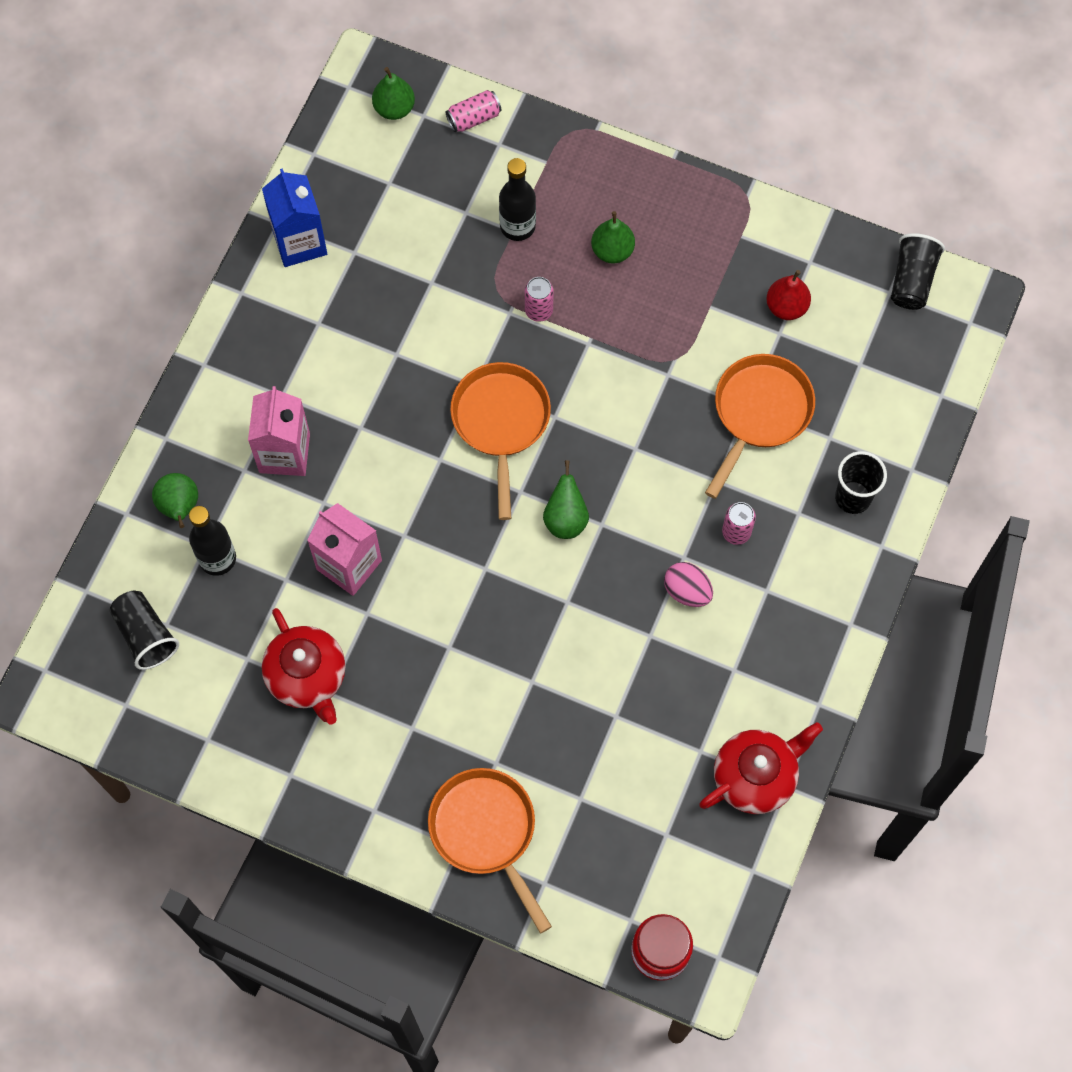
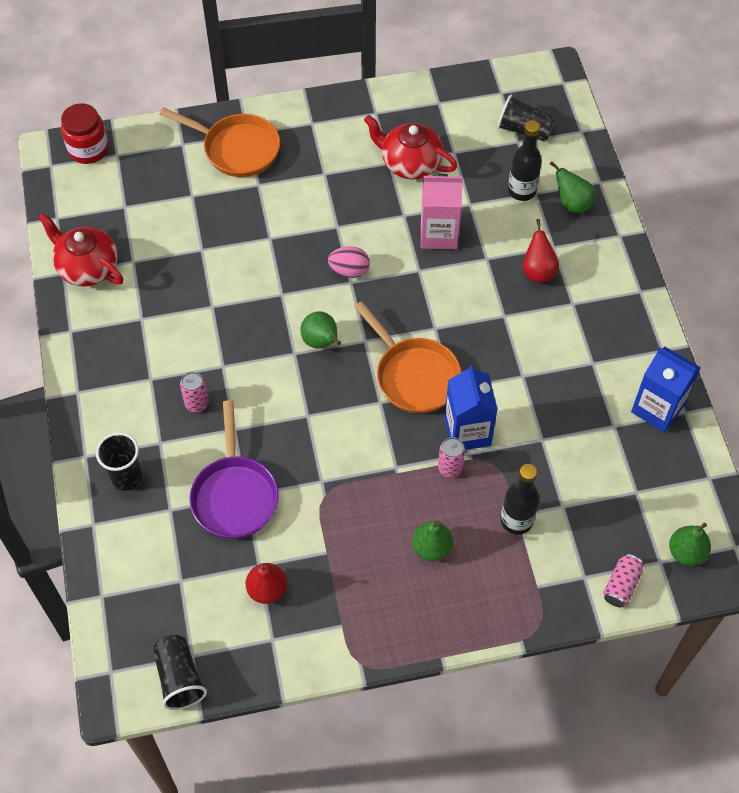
camera: 145 degrees right, 10 degrees down
pink carton [248,386,310,476] -> red pear [523,219,559,282]
pink egg [664,562,713,607] -> pink egg moved to [328,246,370,278]
red teapot [699,722,823,814] -> red teapot turned 105 degrees clockwise [38,213,124,287]
orange pan [705,354,815,499] -> purple pan [189,400,278,539]
none -> blue carton [444,365,498,450]

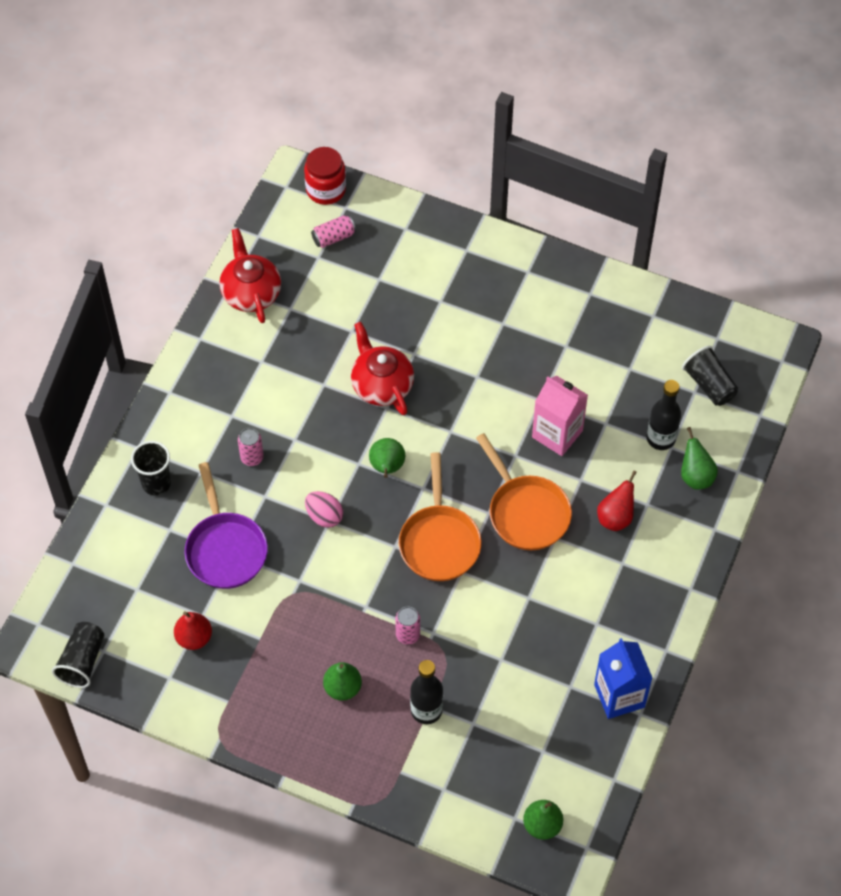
camera: 35 degrees right, 0 degrees up
orange pan [160,107,280,177] -> orange pan moved to [476,433,572,550]
purple pan [189,400,278,539] -> purple pan turned 45 degrees counterclockwise [185,462,268,589]
pink egg [328,246,370,278] -> pink egg moved to [305,491,343,528]
red teapot [364,115,457,179] -> red teapot moved to [351,322,414,415]
blue carton [444,365,498,450] -> none
pink can [603,554,644,607] -> pink can moved to [311,215,356,248]

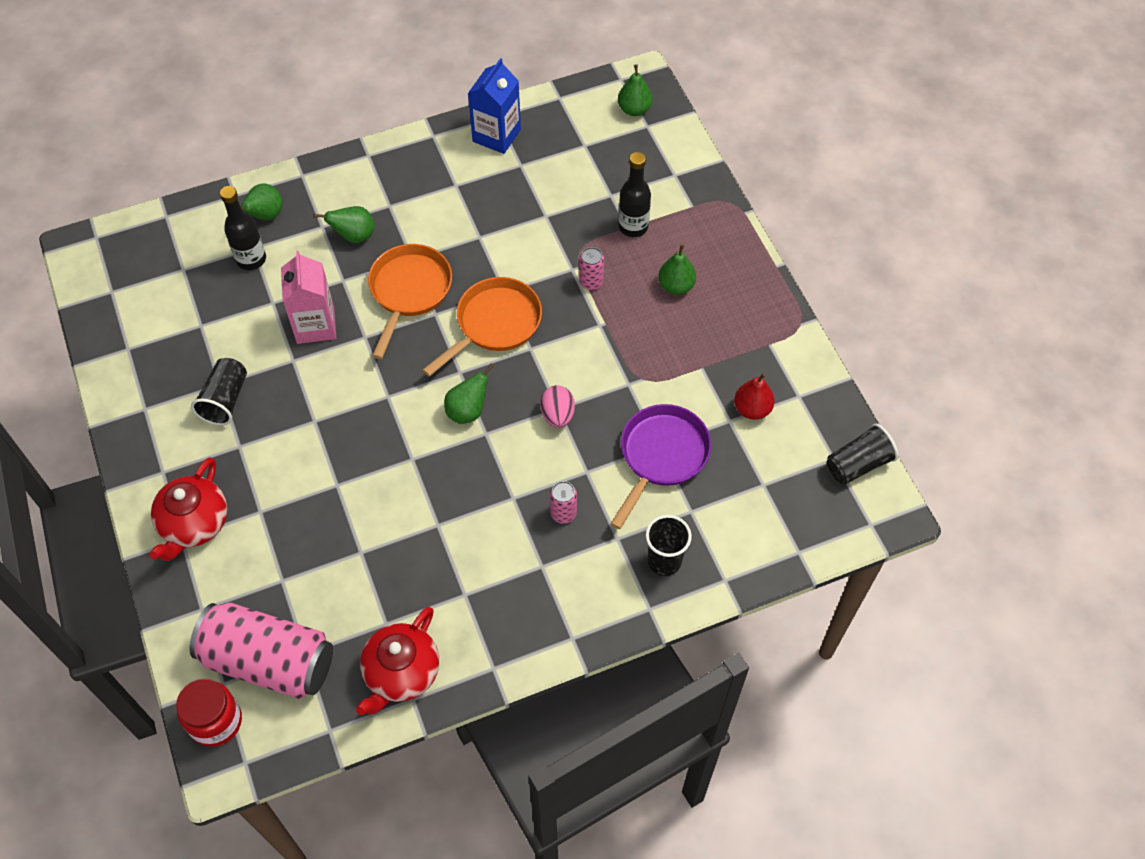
camera: 135 degrees left, 0 degrees up
pink can [311,215,356,248] -> pink can [189,603,333,699], size x2.40
red teapot [351,322,414,415] -> red teapot moved to [150,457,227,561]
red pear [597,470,637,531] -> green pear [314,206,375,243]
black cup [682,346,738,406] -> black cup moved to [191,358,247,425]

